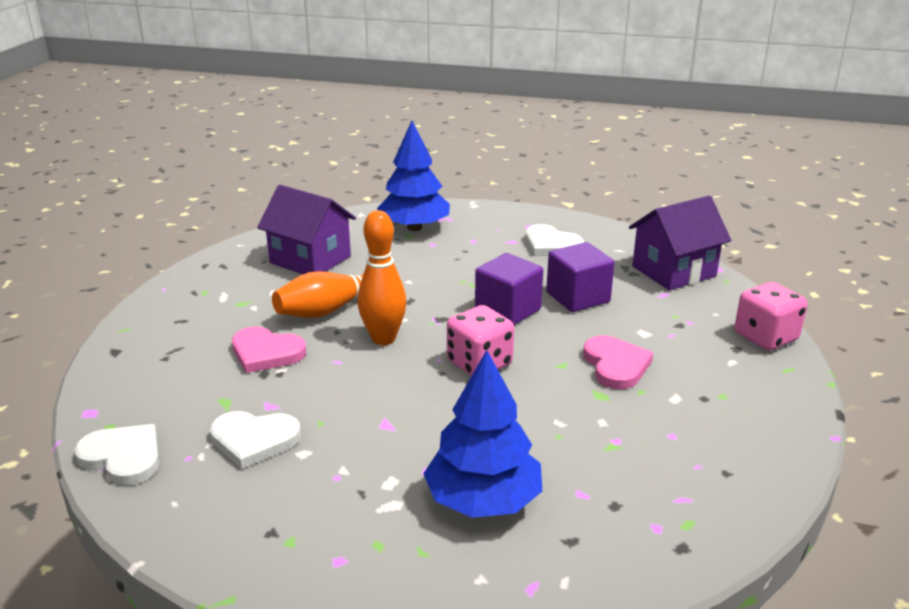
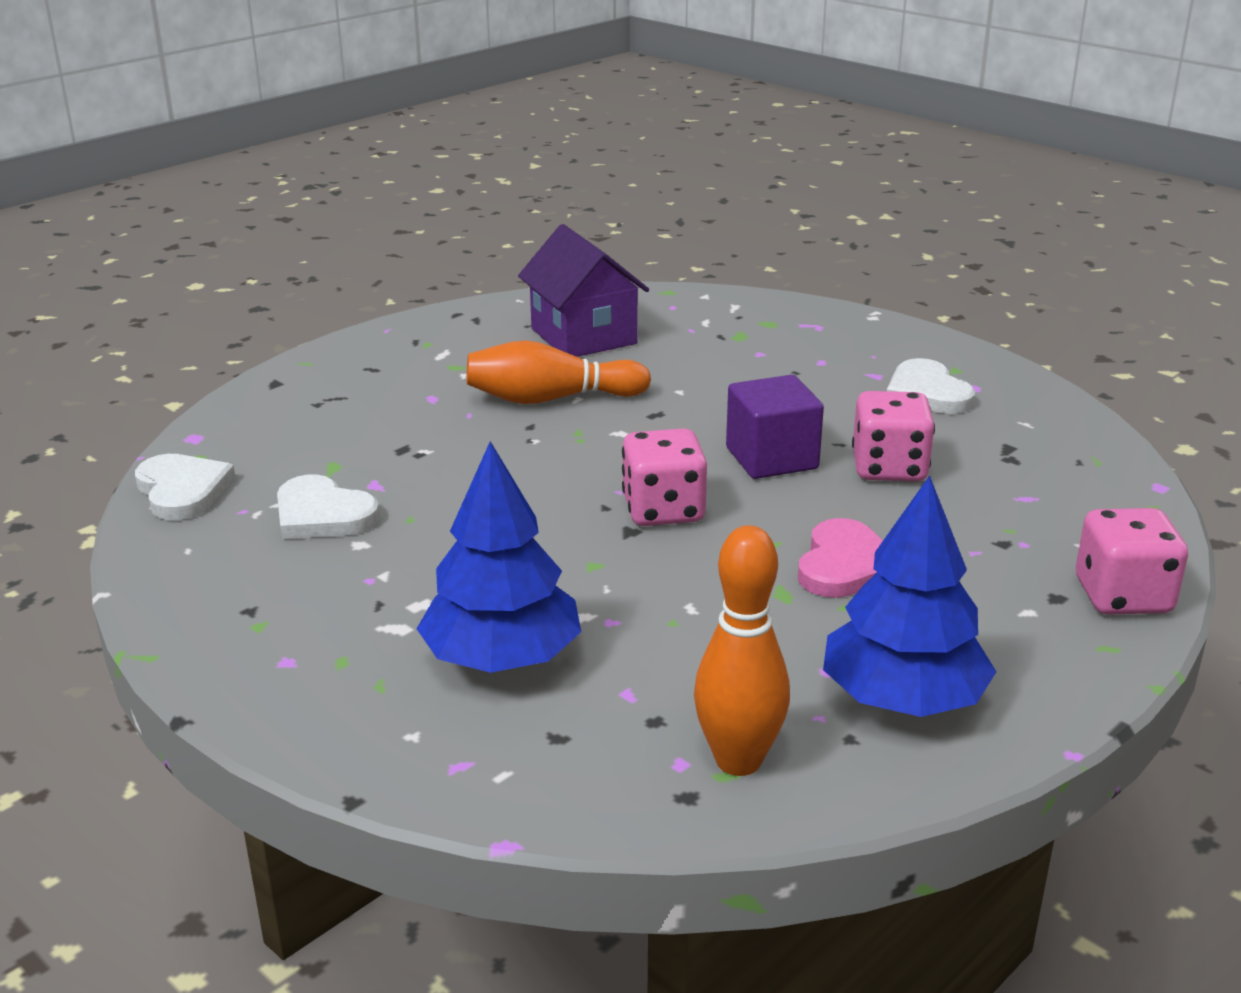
camera: 30 degrees right, 0 degrees up
pink heart [232,326,306,373] -> none
orange bowling pin [358,210,407,345] -> orange bowling pin moved to [694,525,790,776]
blue tree [377,121,450,231] -> blue tree moved to [823,475,996,717]
purple cube [546,242,615,312] -> pink dice [852,391,935,481]
purple house [629,196,731,290] -> none

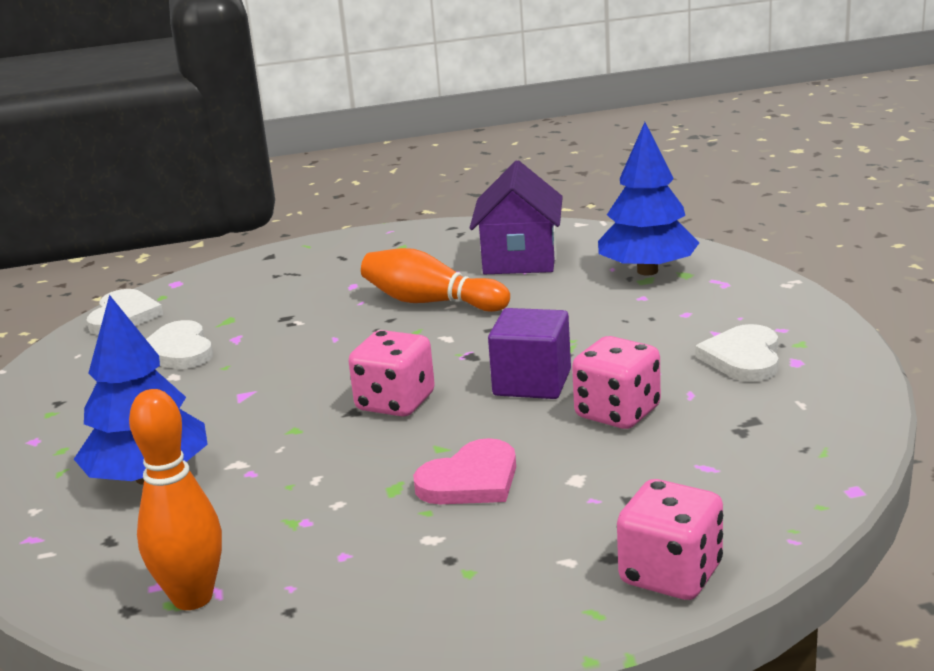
camera: 35 degrees right, 5 degrees down
blue tree [823,475,996,717] -> blue tree moved to [598,122,699,275]

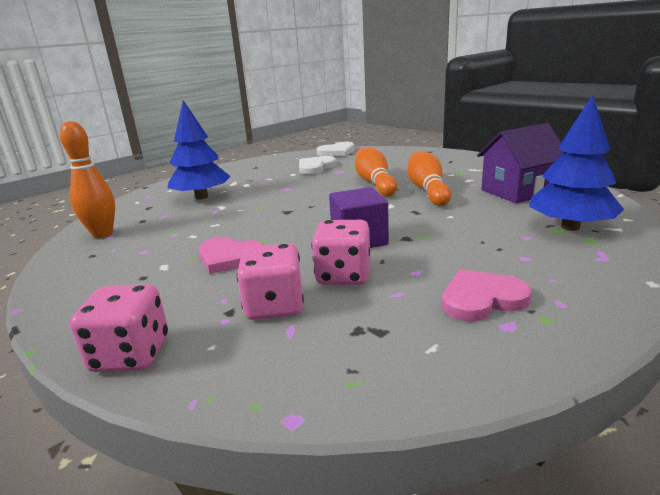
camera: 60 degrees right, 0 degrees up
pink dice [348,330,435,417] -> pink dice moved to [237,243,304,320]
white heart [695,324,779,382] -> pink heart [442,269,532,322]
none -> orange bowling pin [355,147,397,196]

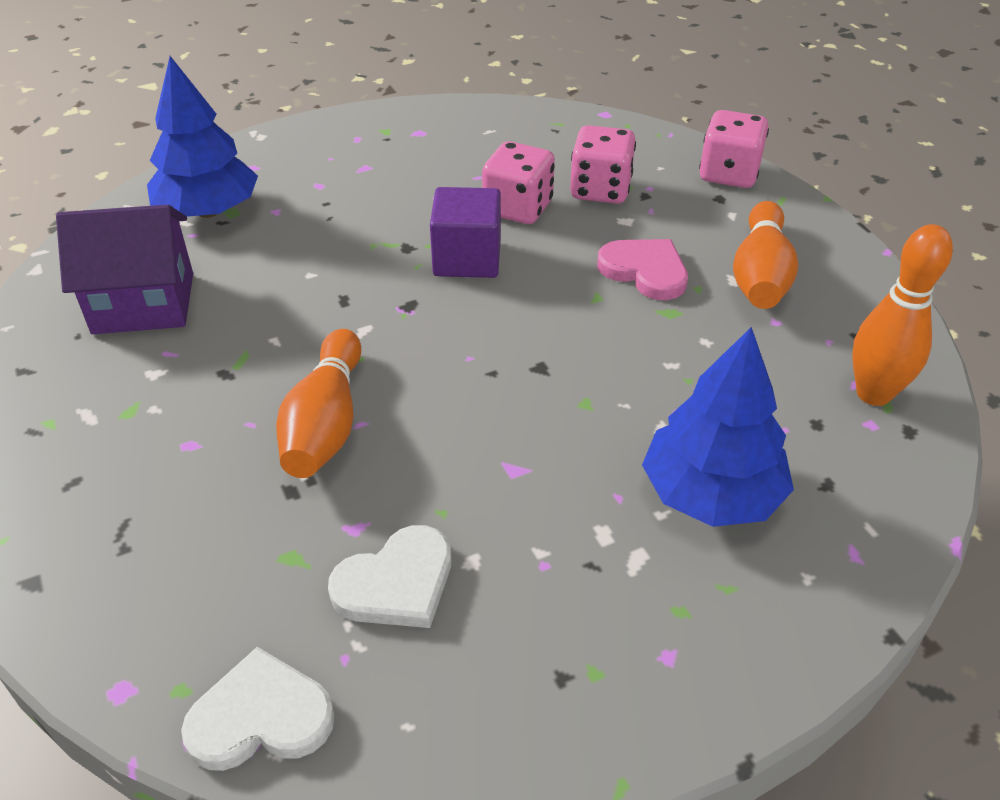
camera: 165 degrees left, 20 degrees up
orange bowling pin [407,151,451,206] -> orange bowling pin moved to [733,201,798,309]
pink heart [442,269,532,322] -> none

